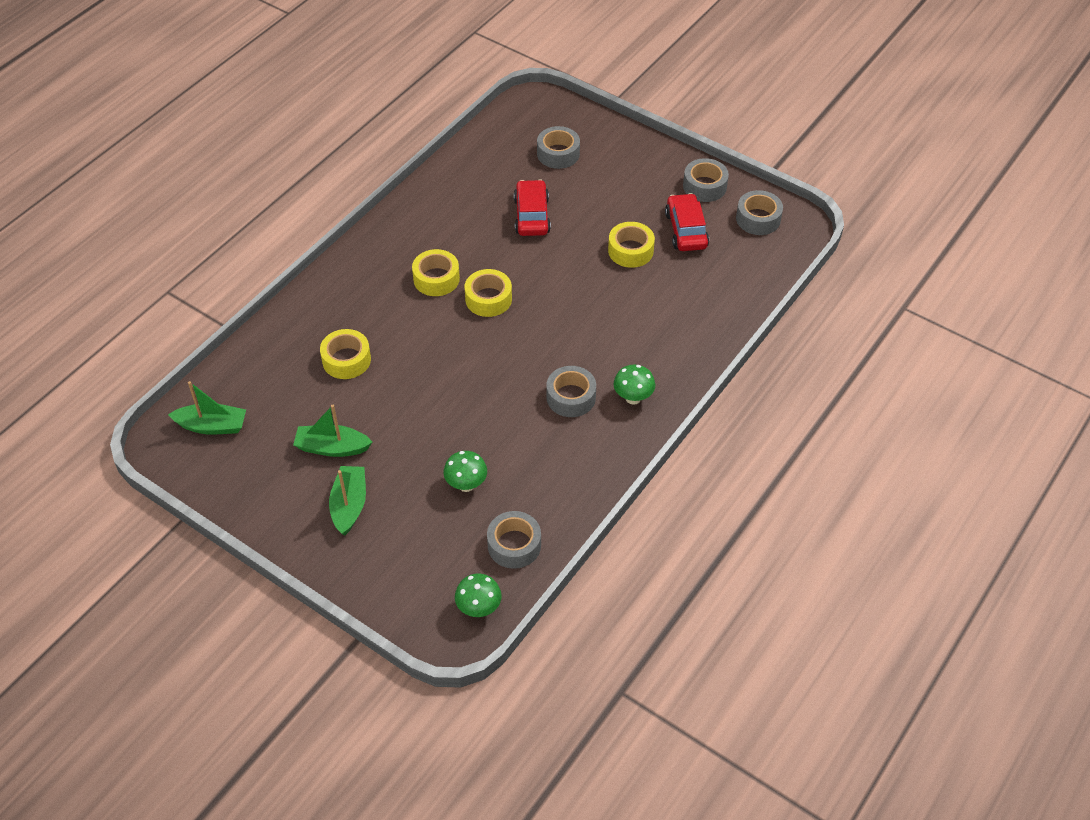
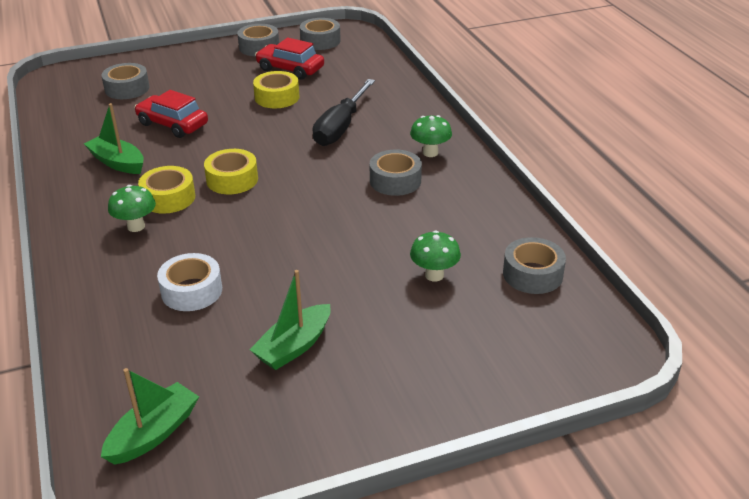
camera: 55 degrees left, 15 degrees down
yellow tape [320,329,371,379] -> white tape [157,253,222,311]
green boat [329,466,366,536] -> green boat moved to [84,103,144,174]
green mushroom [455,574,502,617] -> green mushroom moved to [108,185,156,232]
none -> black screwdriver [313,79,375,146]

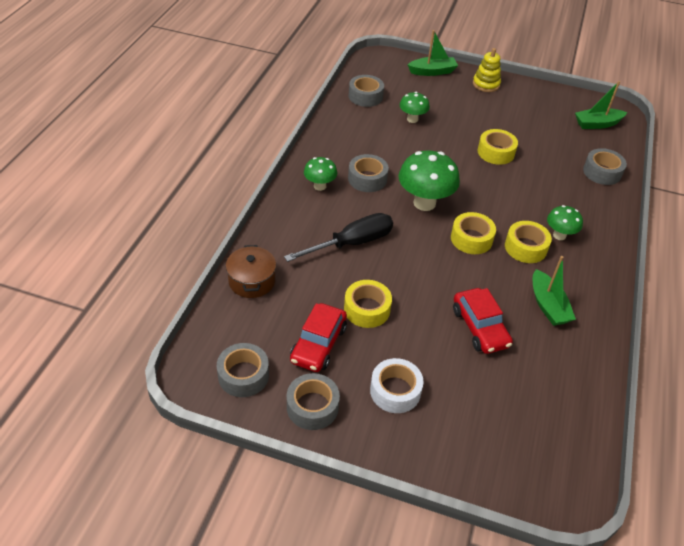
camera: 145 degrees left, 10 degrees up
grey tape [101,63,150,99] -> grey tape moved to [583,148,627,185]
white tape [157,253,222,311] -> white tape moved to [370,358,424,413]
green boat [249,270,331,370] -> green boat moved to [408,30,458,76]
red car [255,38,324,80] -> red car turned 45 degrees clockwise [290,303,347,372]
none -> brown pot [226,245,276,298]
none -> green mushroom [398,151,460,211]
none -> yellow stacking toy [473,48,501,92]
none -> yellow tape [478,129,518,165]

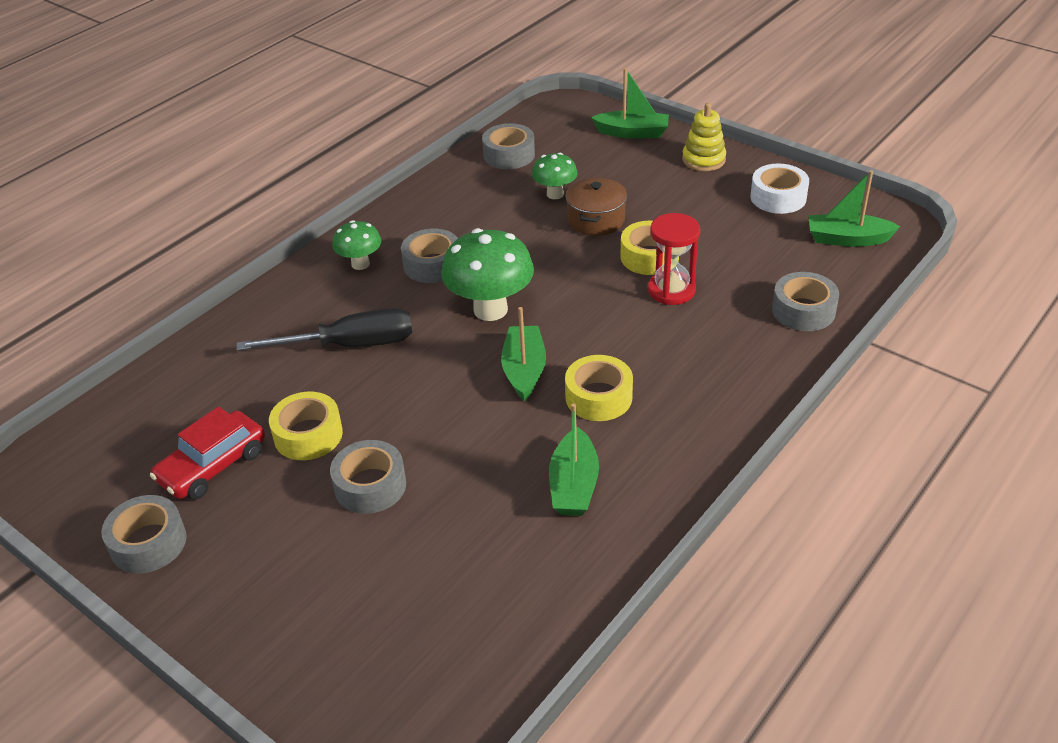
camera: 25 degrees right, 5 degrees down
grey tape [217,343,269,397] -> grey tape moved to [330,440,406,514]
brown pot [226,245,276,298] -> brown pot moved to [566,177,627,236]
white tape [370,358,424,413] -> white tape moved to [751,164,809,214]
yellow tape [451,212,496,254] -> green boat [501,307,546,401]
red car [453,288,513,354] -> none
green mushroom [547,205,583,240] -> none
none -> red hourglass [648,213,700,305]

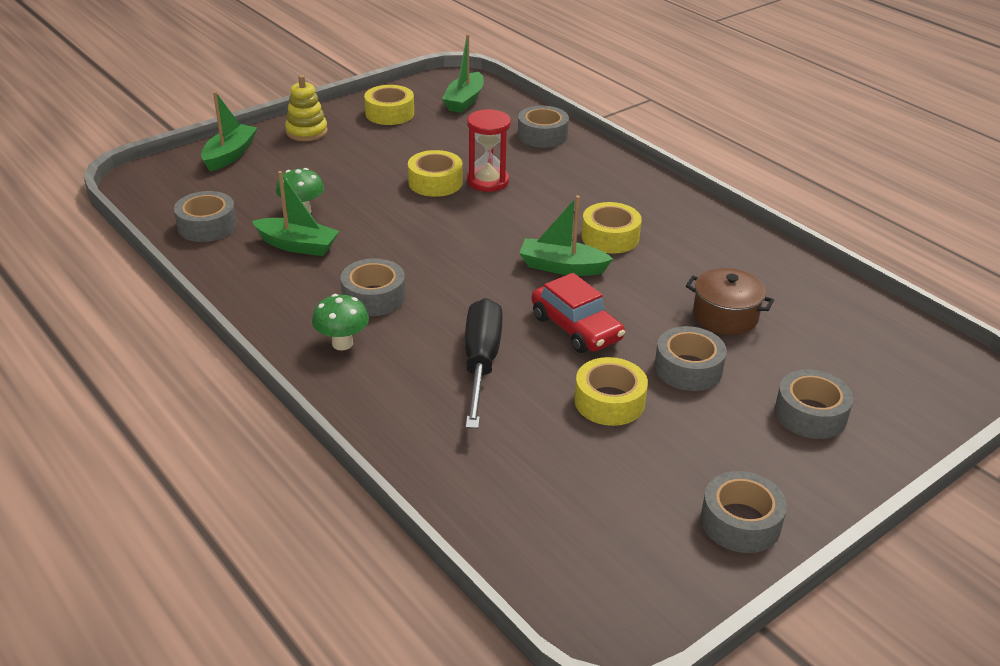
camera: 80 degrees left, 5 degrees down
red car [150,407,265,500] -> red car moved to [531,273,625,353]
green mushroom [441,228,534,321] -> none
green boat [549,404,599,516] -> green boat moved to [252,171,339,256]
brown pot [566,177,627,236] -> brown pot moved to [686,268,774,335]
white tape [751,164,809,214] -> yellow tape [364,85,414,125]
none -> grey tape [775,369,853,439]

